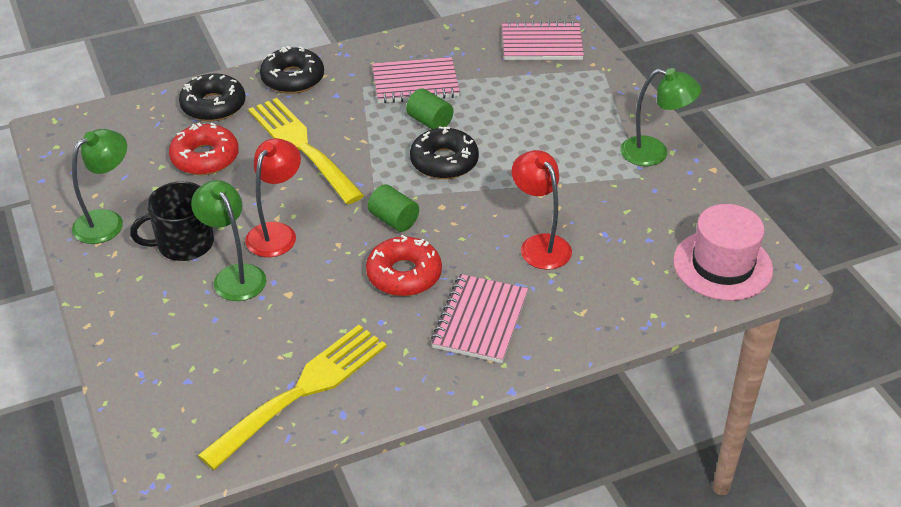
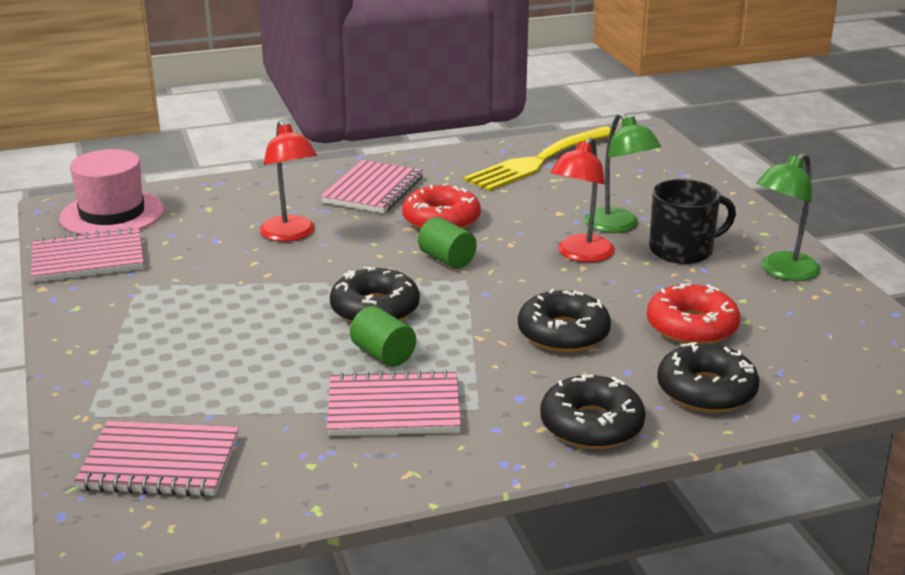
camera: 175 degrees left, 15 degrees down
yellow fork [248,98,364,204] -> black donut [518,289,611,352]
green lamp [620,68,701,166] -> none
none -> pink notebook [31,227,144,282]

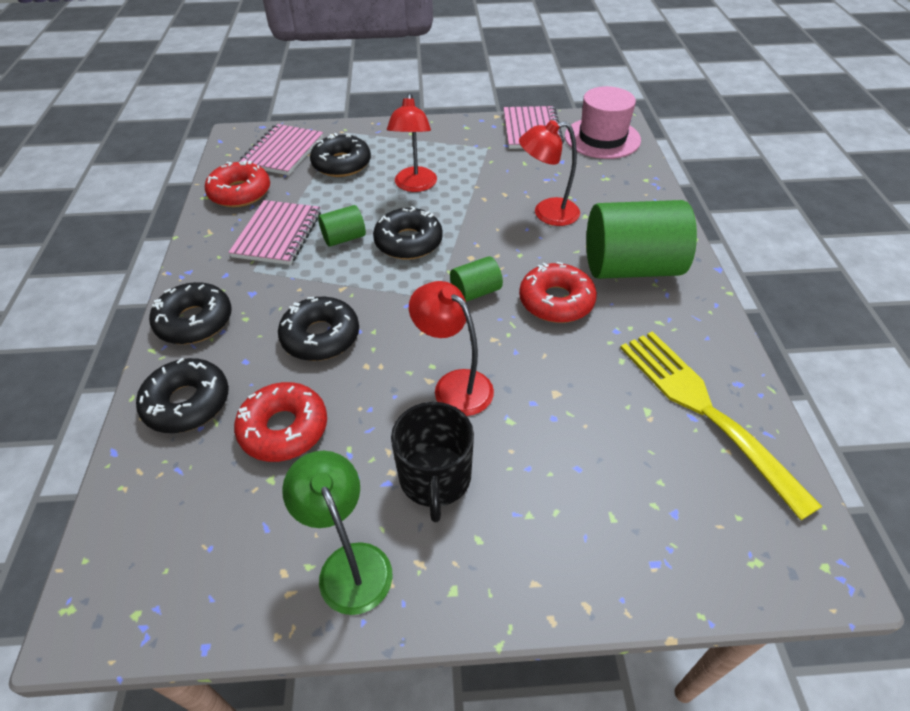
camera: 105 degrees right, 20 degrees up
pink notebook [321,160,423,213] -> green cylinder [586,200,697,279]
green lamp [584,113,661,233] -> none
none -> red donut [205,160,270,207]
none -> black donut [310,133,371,177]
none -> red lamp [387,93,437,192]

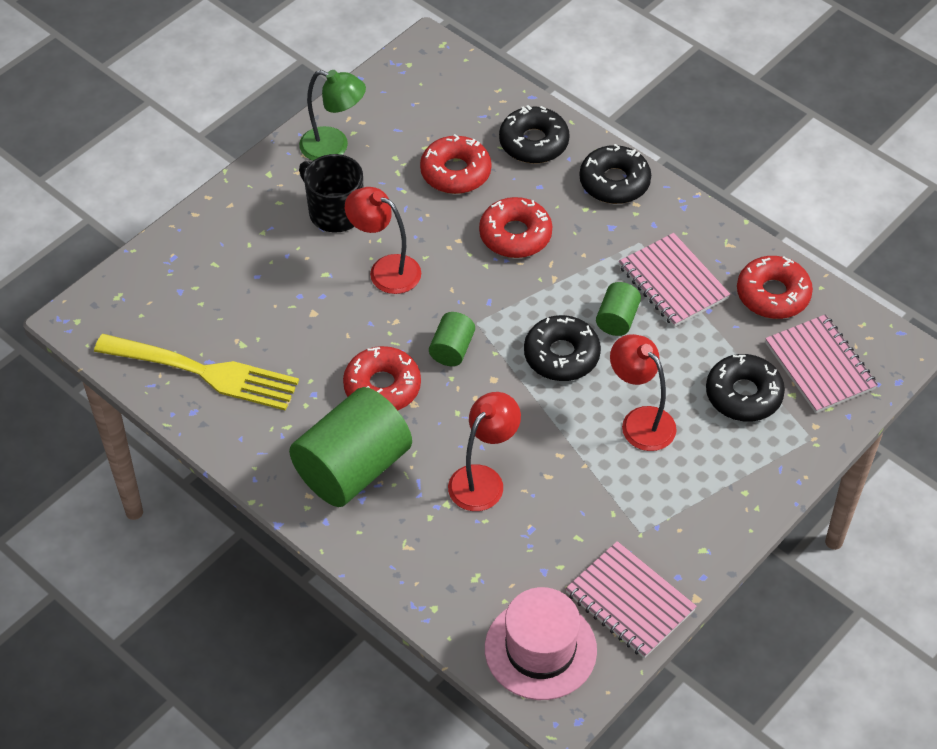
camera: 135 degrees right, 5 degrees up
black donut [278,297,359,361] -> red donut [479,197,552,258]
red lamp [409,281,494,416] -> red lamp turned 150 degrees counterclockwise [345,187,421,294]

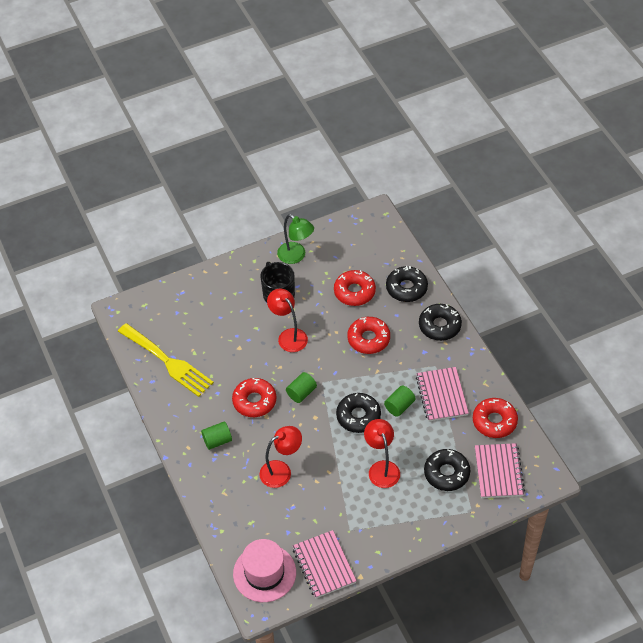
camera: 25 degrees right, 0 degrees up
green cylinder [289,387,412,507] -> green cylinder [201,421,232,450], size x0.47

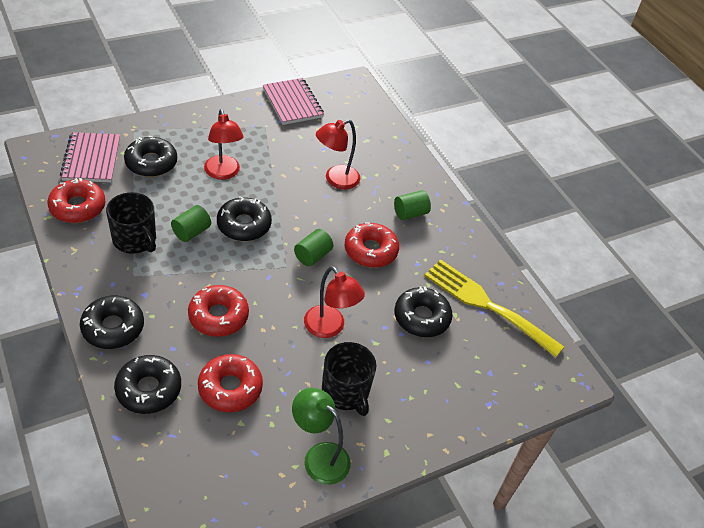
camera: 170 degrees right, 5 degrees down
pink hat [233,539,296,602] -> none
pink notebook [416,367,469,422] -> black mug [106,192,156,254]
none -> black donut [394,287,453,337]

